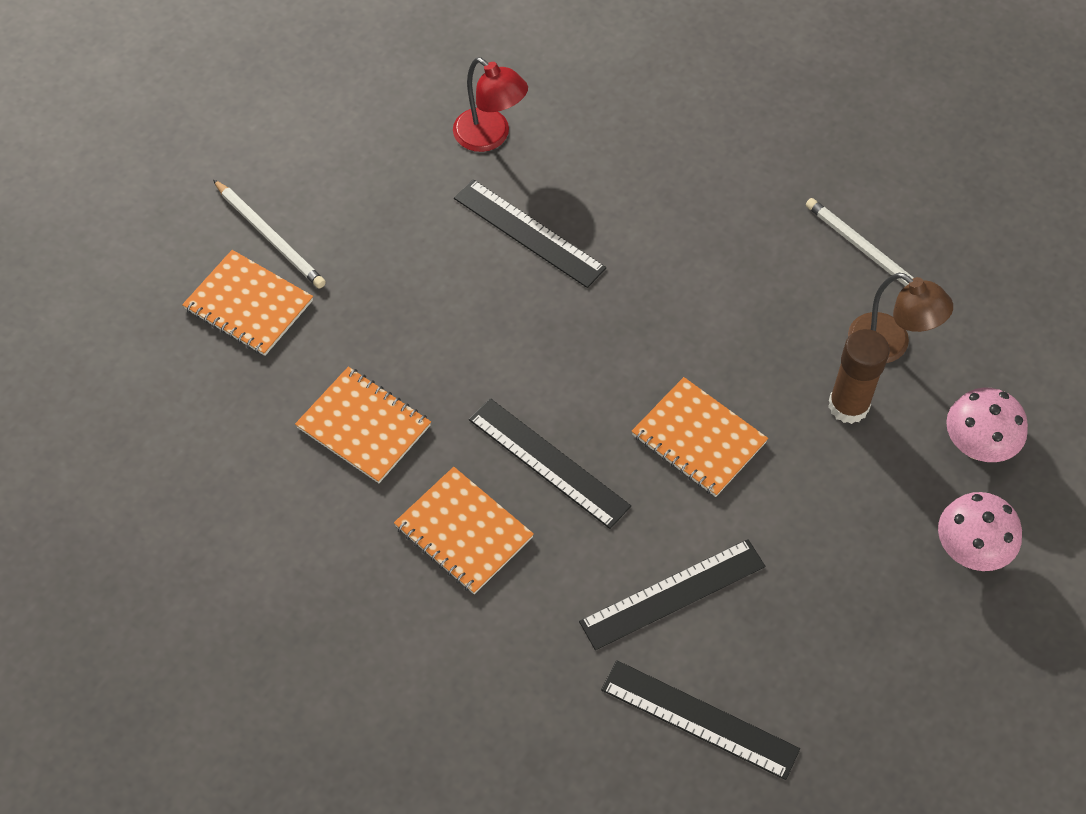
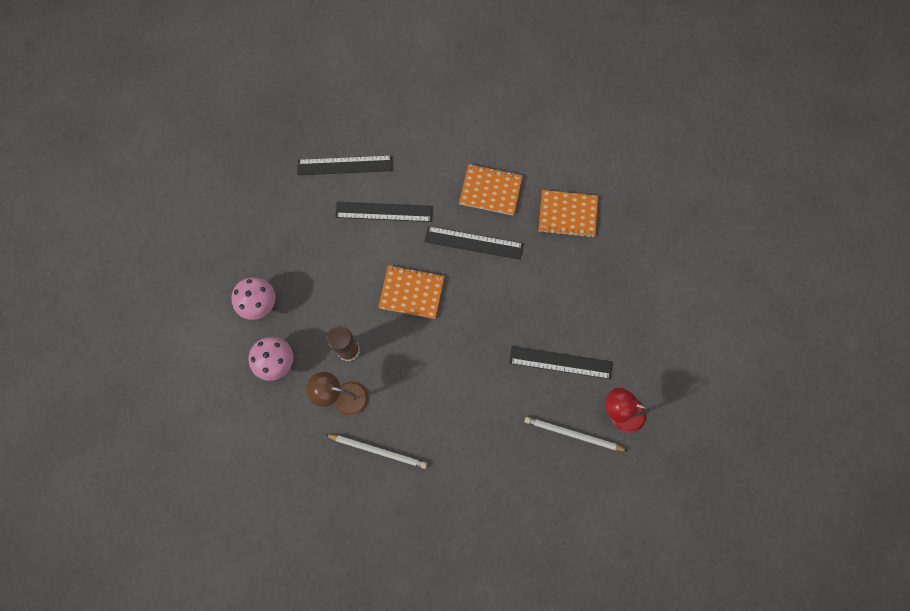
camera: 150 degrees right, 15 degrees up
orange notebook [182,250,313,356] -> none
white pencil [213,180,326,288] -> white pencil moved to [525,417,628,451]
black ruler [579,539,765,650] -> black ruler turned 60 degrees clockwise [335,202,433,222]

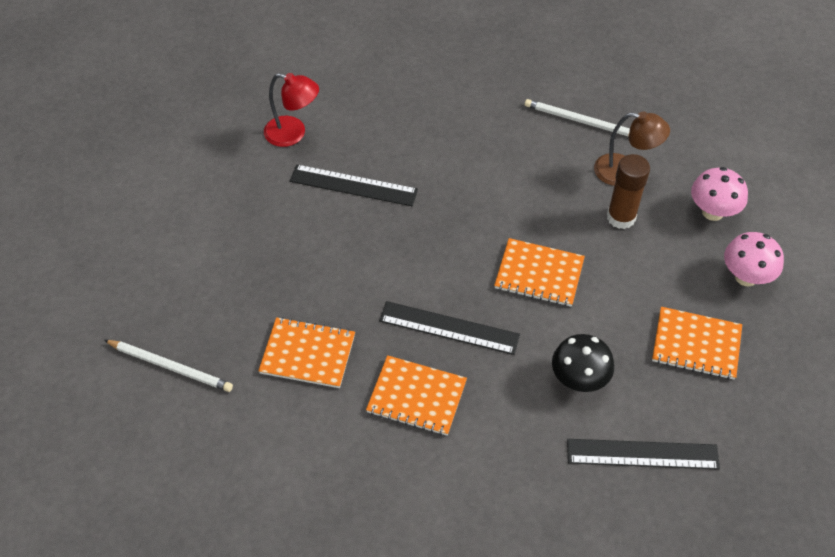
camera: 175 degrees left, 20 degrees down
black ruler [335,202,433,222] -> black mushroom [552,334,614,392]
white pencil [525,417,628,451] -> white pencil moved to [104,340,233,392]
none -> orange notebook [652,307,742,380]

